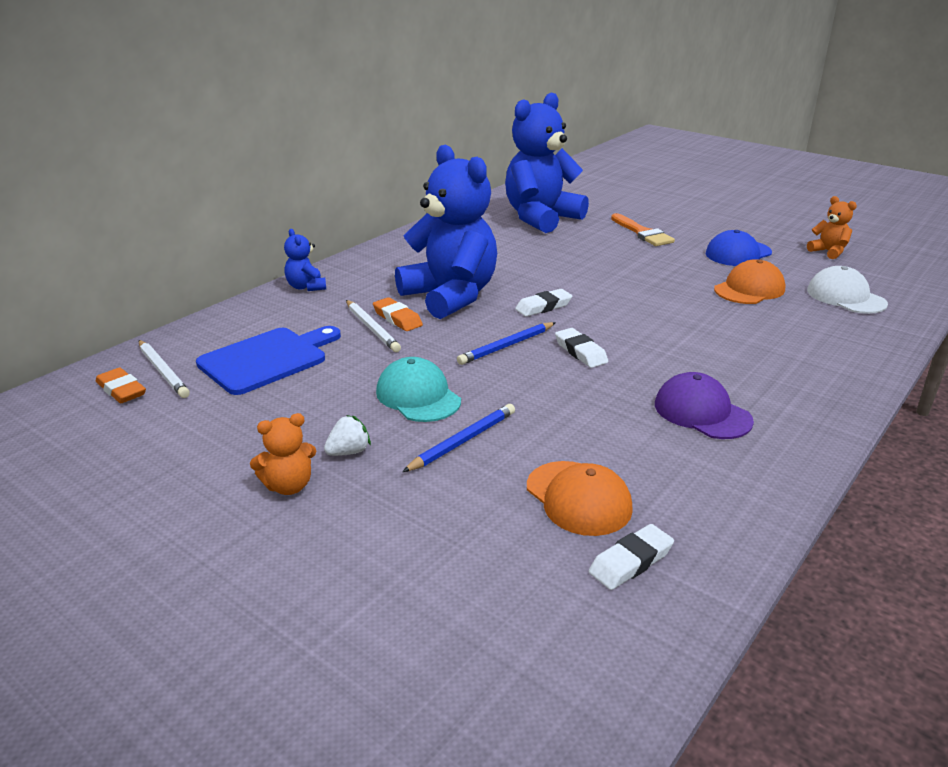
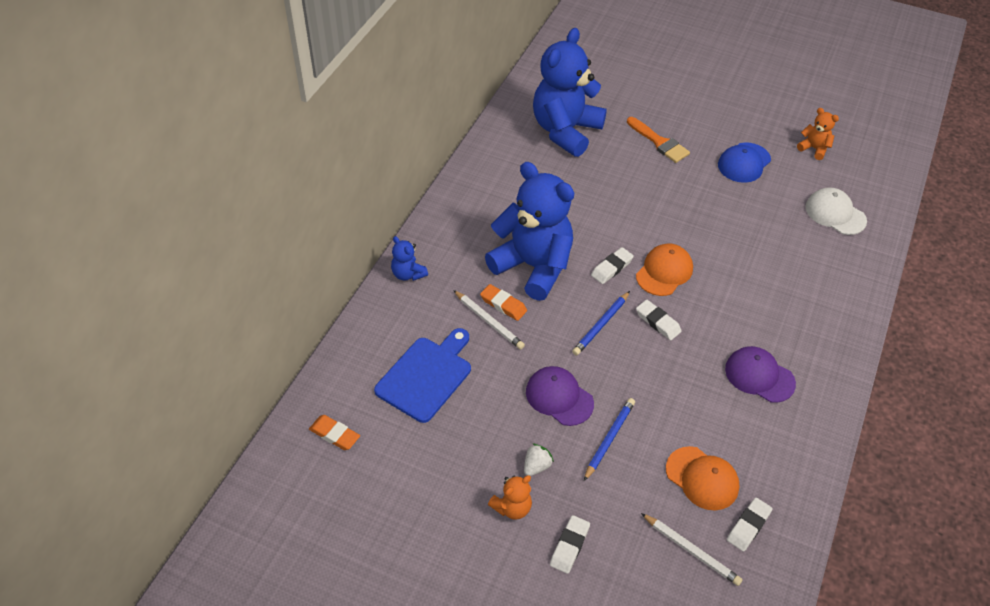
camera: 15 degrees left, 20 degrees up
white pencil [139,340,190,398] -> white pencil moved to [641,513,743,586]
turquoise cap [376,357,461,422] -> purple cap [526,366,594,426]
orange cap [714,259,785,304] -> orange cap moved to [636,244,693,296]
none -> white eraser [550,515,590,574]

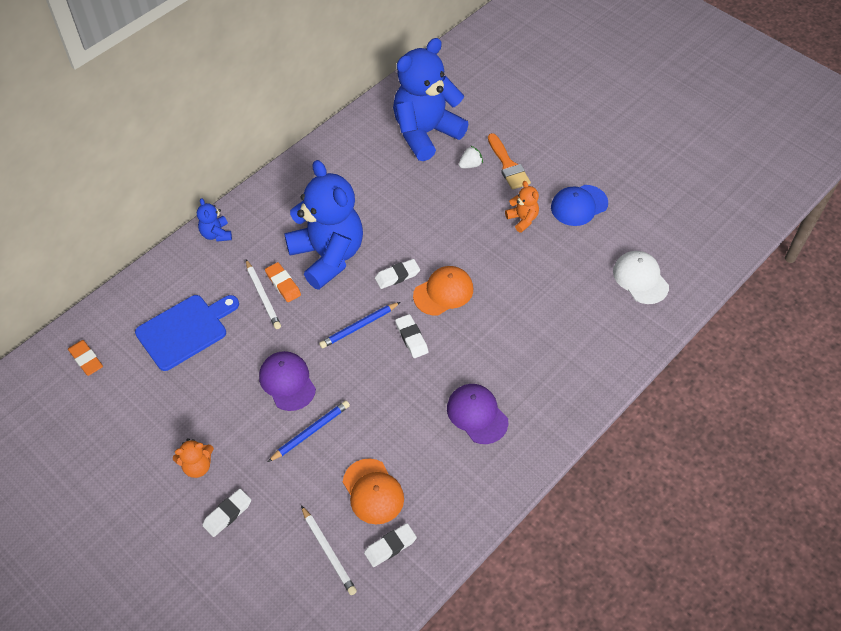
camera: 20 degrees right, 5 degrees up
white strawberry [524,443,554,476] -> white strawberry moved to [459,145,483,168]
orange teddy bear [797,108,839,160] -> orange teddy bear moved to [505,181,539,233]

